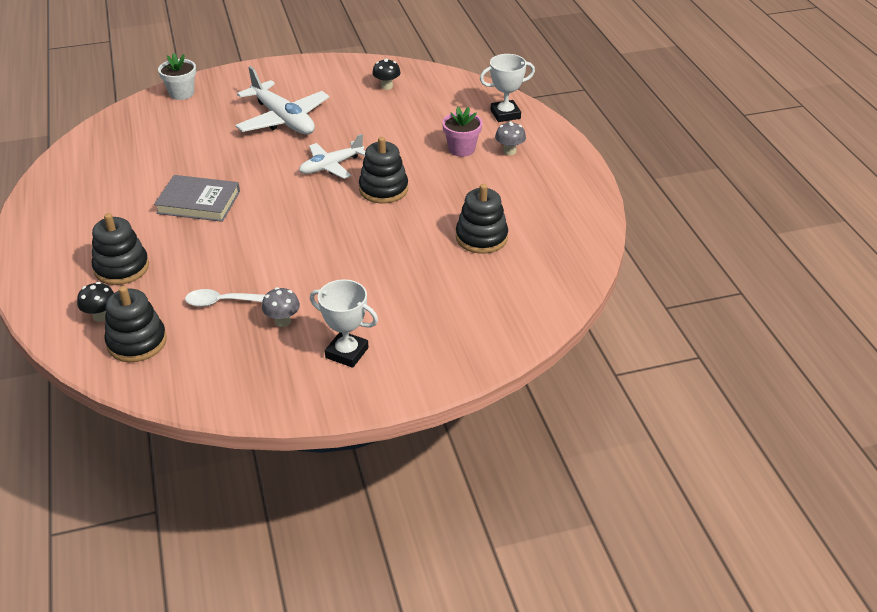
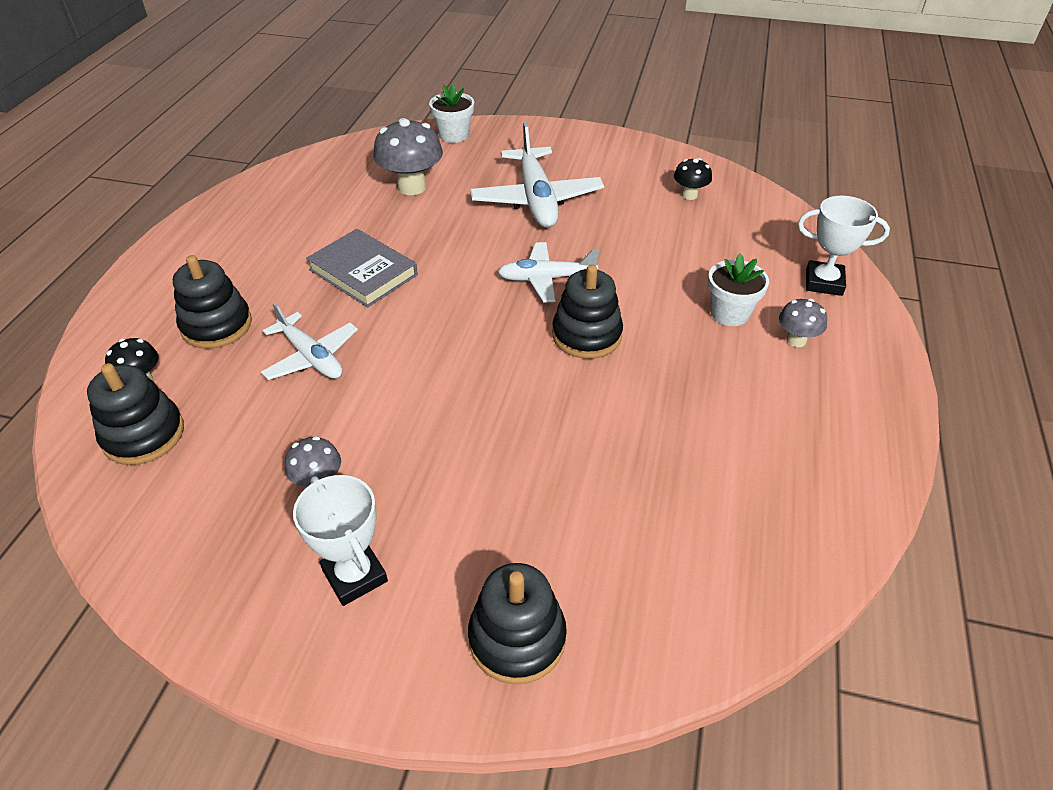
camera: 30 degrees right, 5 degrees up
white spoon [185,289,265,307] -> none
pink flower pot [442,107,482,157] -> white flower pot [708,253,769,326]
black stacking toy [456,184,508,254] -> black stacking toy moved to [468,563,567,684]
none -> white plane [261,302,358,380]
none -> grey mushroom [373,118,443,195]

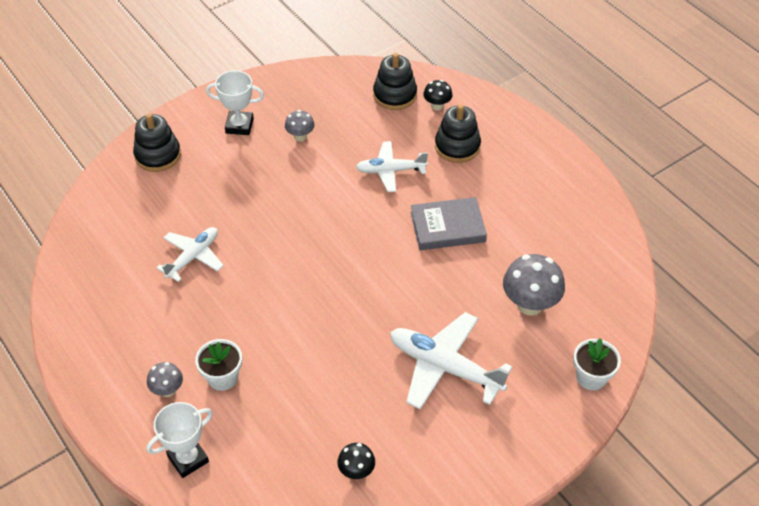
camera: 130 degrees right, 5 degrees up
white plane [498,242,599,303] -> white plane moved to [156,227,224,282]
black stacking toy [552,264,623,359] -> none

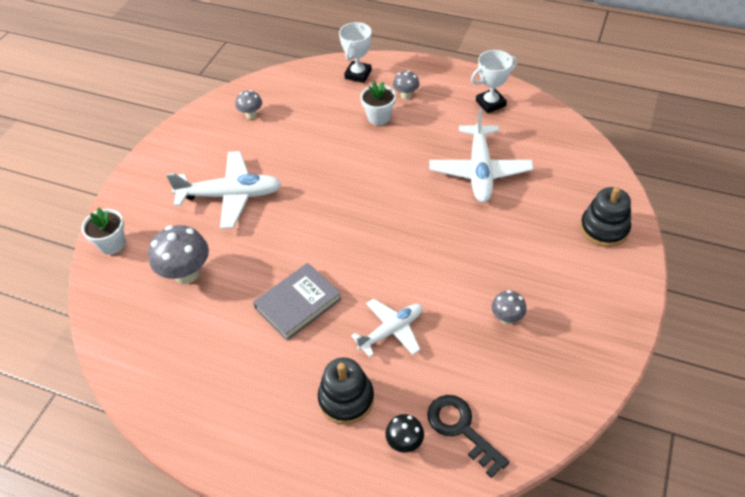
camera: 150 degrees right, 0 degrees up
white plane [156,227,224,282] -> white plane [429,107,533,202], size x1.57
white trophy [206,70,264,135] -> white trophy moved to [471,50,517,113]
black mushroom [338,443,375,479] -> grey mushroom [236,90,262,119]
black stacking toy [373,53,417,110] -> black key [427,395,509,478]

